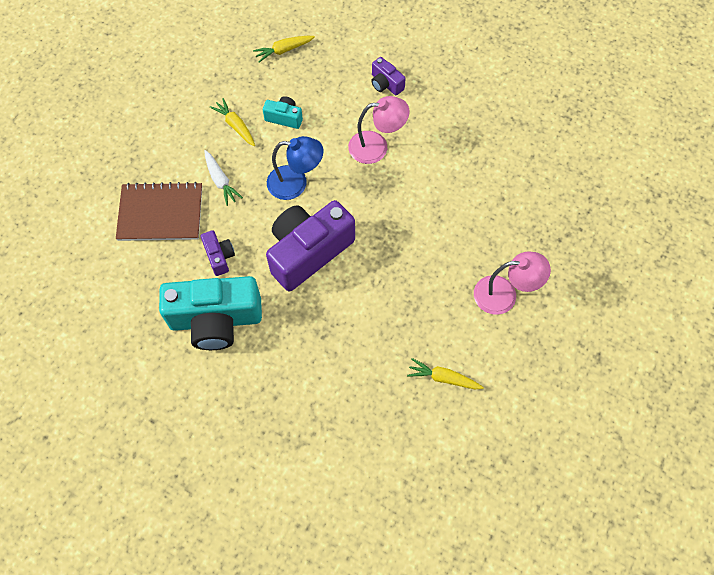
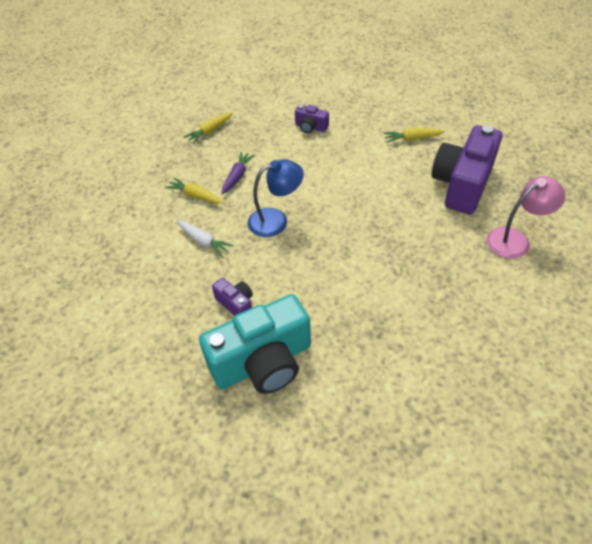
camera: 20 degrees left, 15 degrees down
brown notebook [116,182,202,241] -> none
turquoise camera [263,96,303,129] -> purple carrot [221,151,255,194]
purple camera [266,200,355,292] -> purple camera moved to [431,125,502,214]
pink lamp [348,96,410,164] -> none
yellow carrot [407,358,484,389] -> yellow carrot moved to [383,128,445,143]

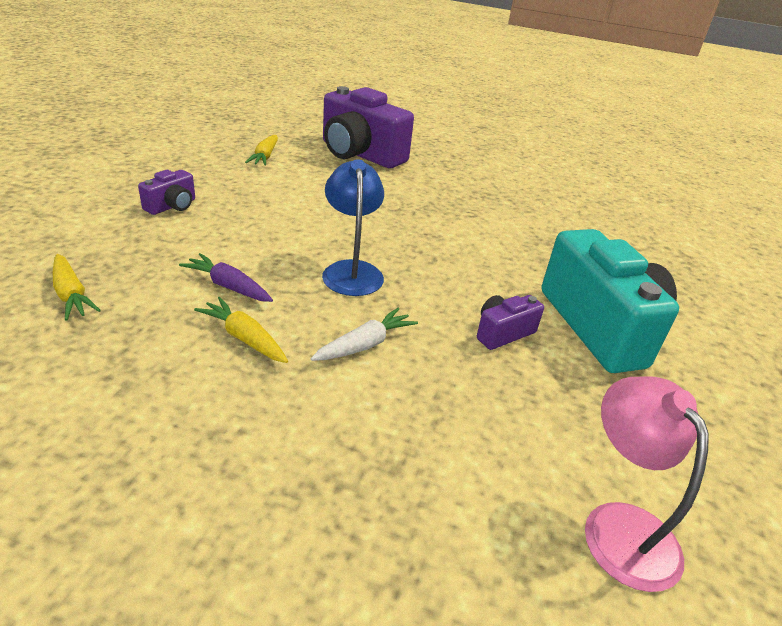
camera: 85 degrees left, 15 degrees down
yellow carrot [165,177,223,204] -> yellow carrot turned 90 degrees clockwise [194,297,288,363]
pink lamp [486,176,566,259] -> pink lamp moved to [585,377,709,592]

